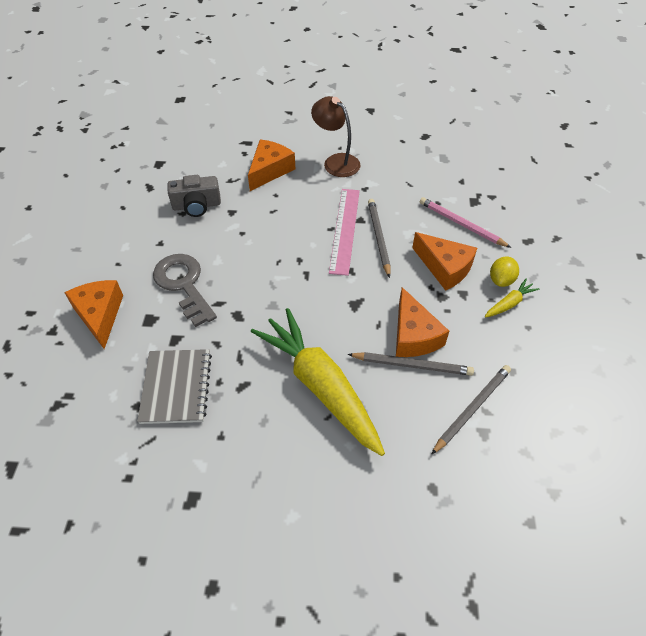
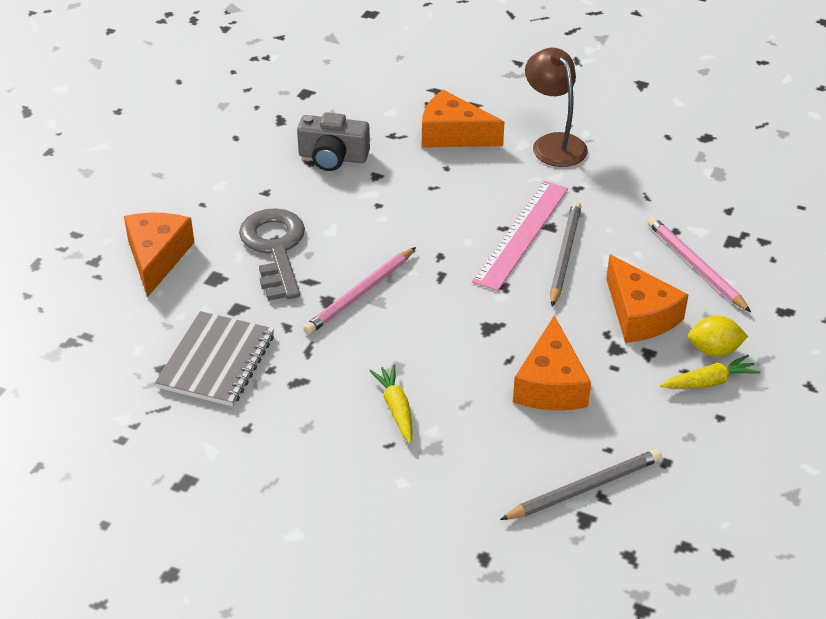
camera: 20 degrees right, 10 degrees down
orange cheese [248,139,295,191] -> orange cheese turned 120 degrees counterclockwise [422,90,504,148]
yellow carrot [251,308,385,456] -> yellow carrot [369,364,412,443], size x0.41
grey pencil [347,352,474,376] -> none
yellow lemon [490,257,519,287] -> yellow lemon turned 45 degrees clockwise [688,316,748,357]
none -> pink pencil [303,247,416,335]

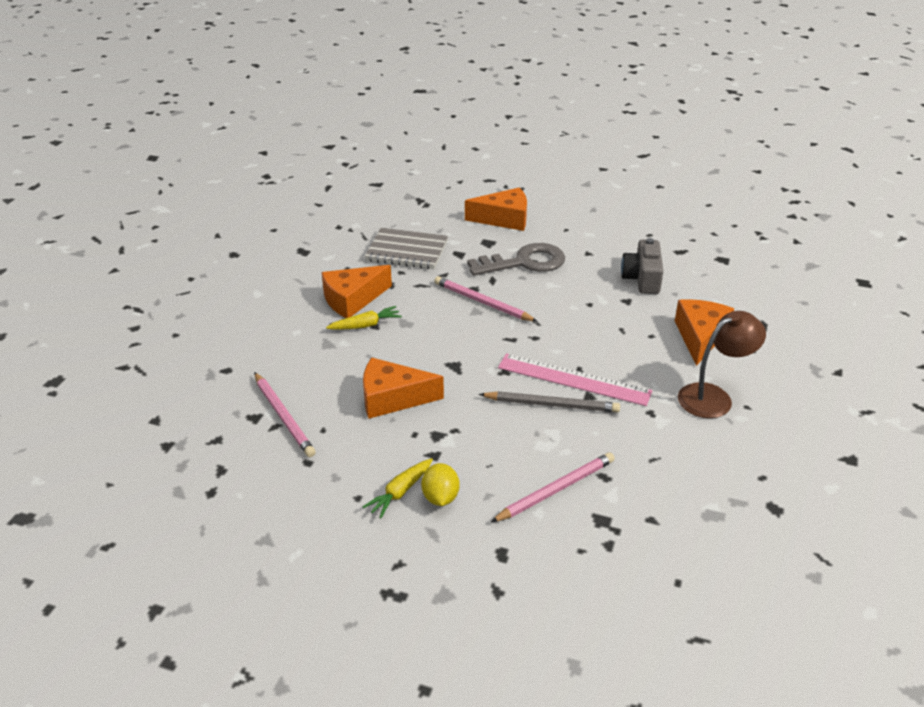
camera: 85 degrees right, 5 degrees down
grey pencil [500,449,662,520] -> pink pencil [254,372,316,457]
orange cheese [606,254,689,343] -> orange cheese moved to [322,265,392,318]
yellow carrot [660,355,760,389] -> yellow carrot turned 60 degrees clockwise [363,458,433,518]

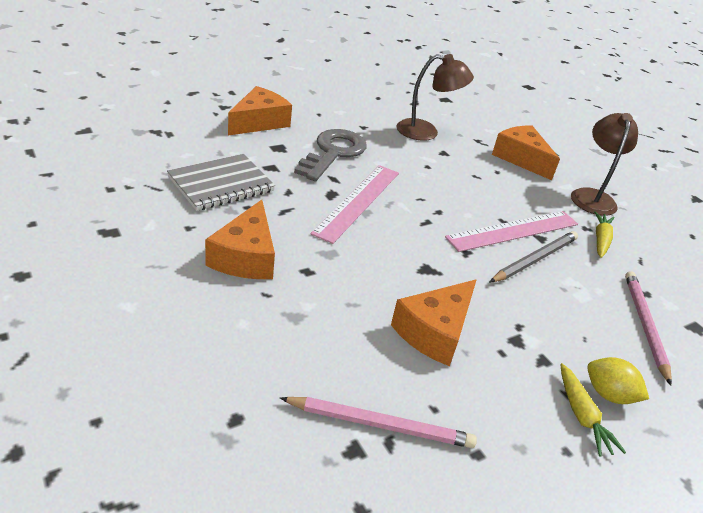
camera: 55 degrees left, 0 degrees up
yellow carrot [326,306,402,330] -> yellow carrot moved to [594,211,614,258]
pink pencil [434,276,538,322] -> pink ruler [310,165,399,244]
grey camera [621,238,663,294] -> brown lamp [397,54,474,141]

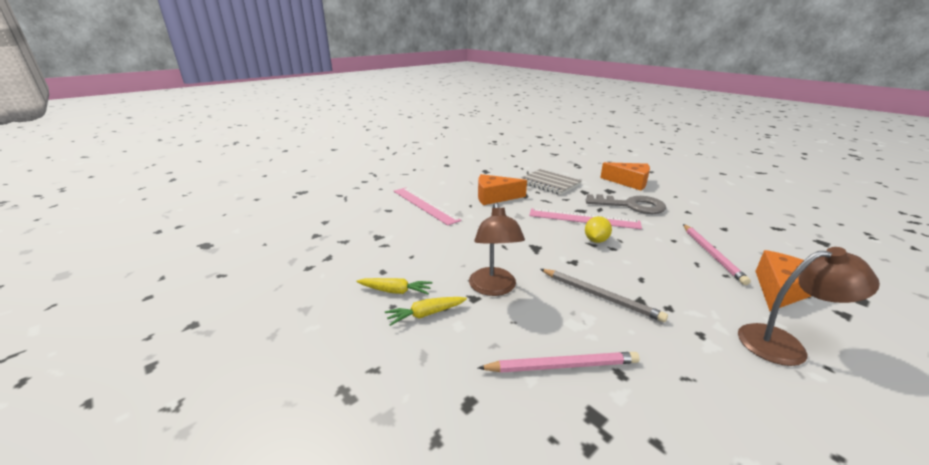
camera: 85 degrees right, 10 degrees down
pink pencil [280,397,477,448] -> pink pencil moved to [683,224,751,285]
orange cheese [391,280,476,366] -> none
brown lamp [397,54,474,141] -> brown lamp moved to [469,202,525,296]
pink ruler [445,211,578,252] -> pink ruler moved to [394,187,462,225]
yellow lemon [587,357,649,404] -> yellow lemon moved to [585,216,612,243]
yellow carrot [594,211,614,258] -> yellow carrot moved to [357,278,433,294]

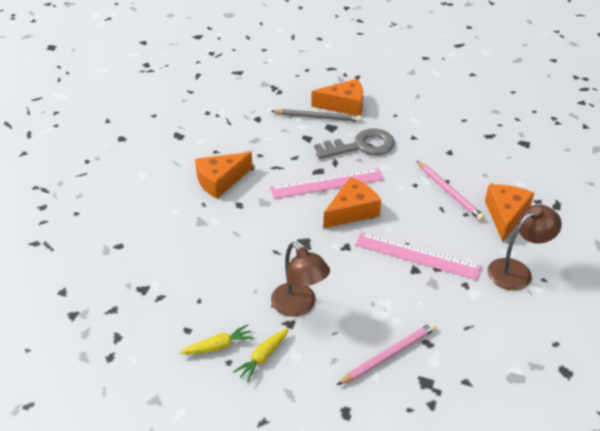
camera: 30 degrees left, 15 degrees up
pink ruler [394,187,462,225] -> pink ruler moved to [355,232,482,280]
grey notebook [519,169,582,195] -> none
grey pencil [540,269,668,322] -> grey pencil moved to [272,109,362,122]
yellow lemon [585,216,612,243] -> orange cheese [323,177,381,229]

